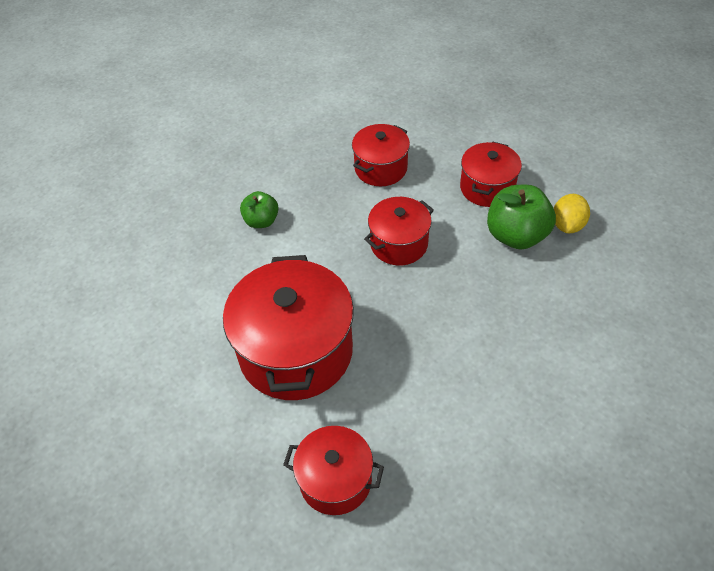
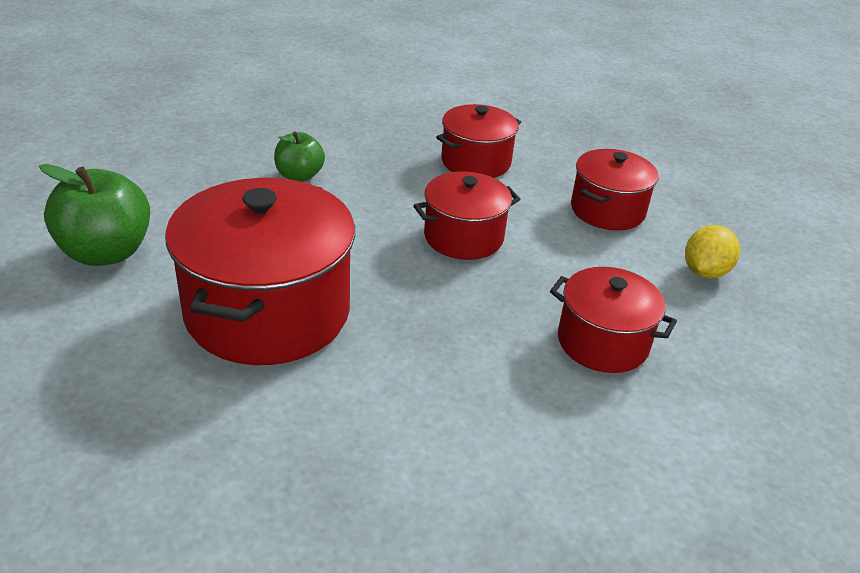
camera: 10 degrees right, 15 degrees down
red pot [283,426,384,515] -> red pot moved to [550,267,677,373]
green apple [487,185,556,250] -> green apple moved to [39,164,150,266]

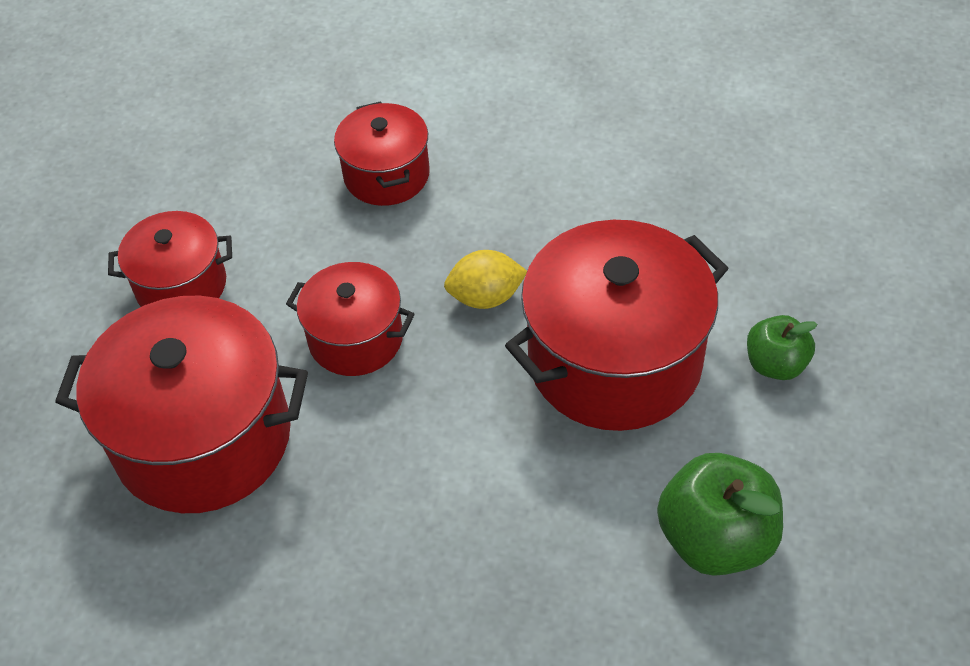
camera: 130 degrees left, 15 degrees up
green apple [274,131,325,182] -> green apple moved to [747,315,817,380]
red pot [436,104,521,178] -> red pot [55,296,308,513], size x1.78
yellow lemon [685,225,740,279] -> yellow lemon moved to [444,250,527,309]

